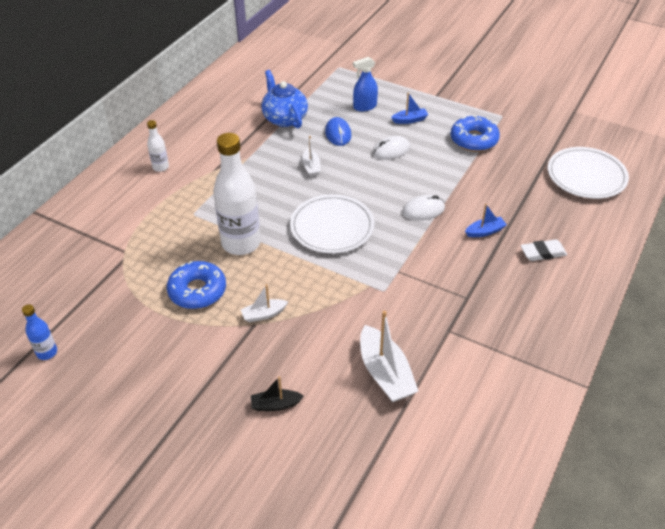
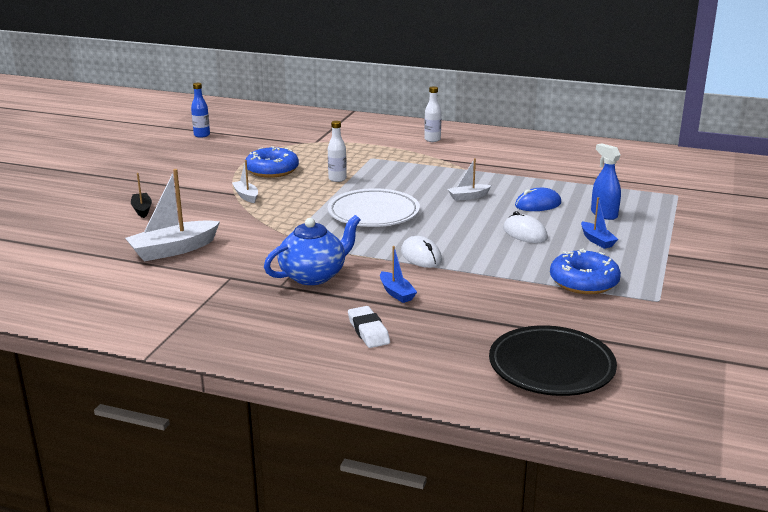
camera: 80 degrees right, 20 degrees down
white bottle [213,133,261,255] -> white bottle [328,121,347,182], size x0.47
blue teapot [261,70,308,128] -> blue teapot moved to [264,215,361,285]
white plate [548,147,629,199] -> black plate [489,326,617,396]

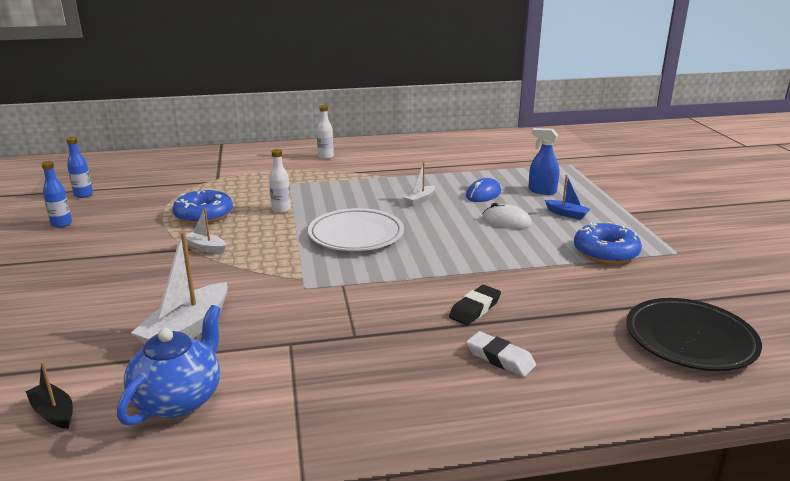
camera: 30 degrees left, 0 degrees up
black boat [131,173,152,218] -> black boat moved to [25,362,73,429]
blue teapot [264,215,361,285] -> blue teapot moved to [117,305,221,426]
blue boat [380,246,417,303] -> black eraser [449,285,501,325]
white mouse [401,236,442,268] -> none
none -> blue bottle [42,161,72,228]

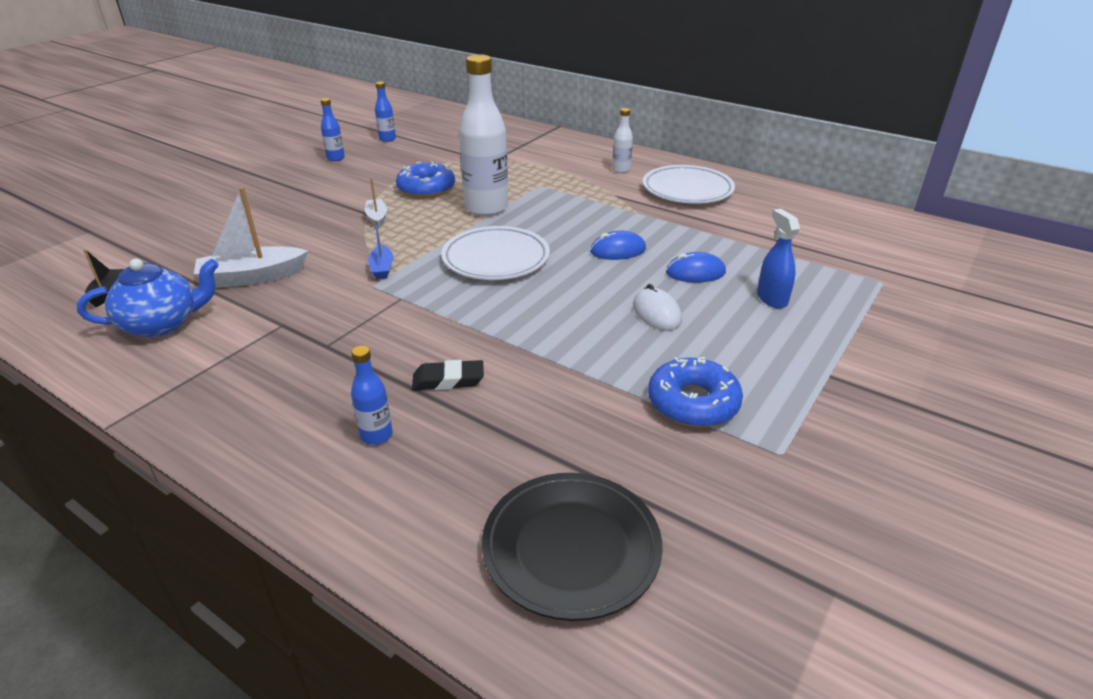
camera: 45 degrees right, 10 degrees up
white bottle [269,149,291,213] -> white bottle [459,54,508,216], size x2.15
white boat [403,162,435,206] -> blue mouse [590,231,646,260]
white eraser [466,331,536,377] -> blue bottle [351,346,393,445]
blue boat [545,175,590,220] -> blue boat moved to [368,220,393,279]
none -> white plate [643,165,735,204]

